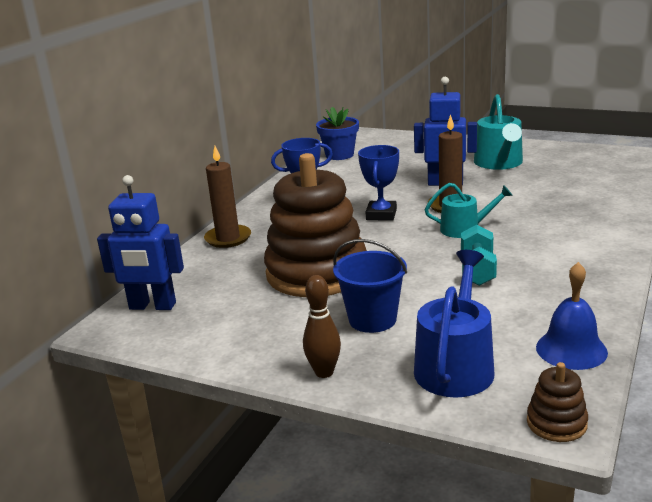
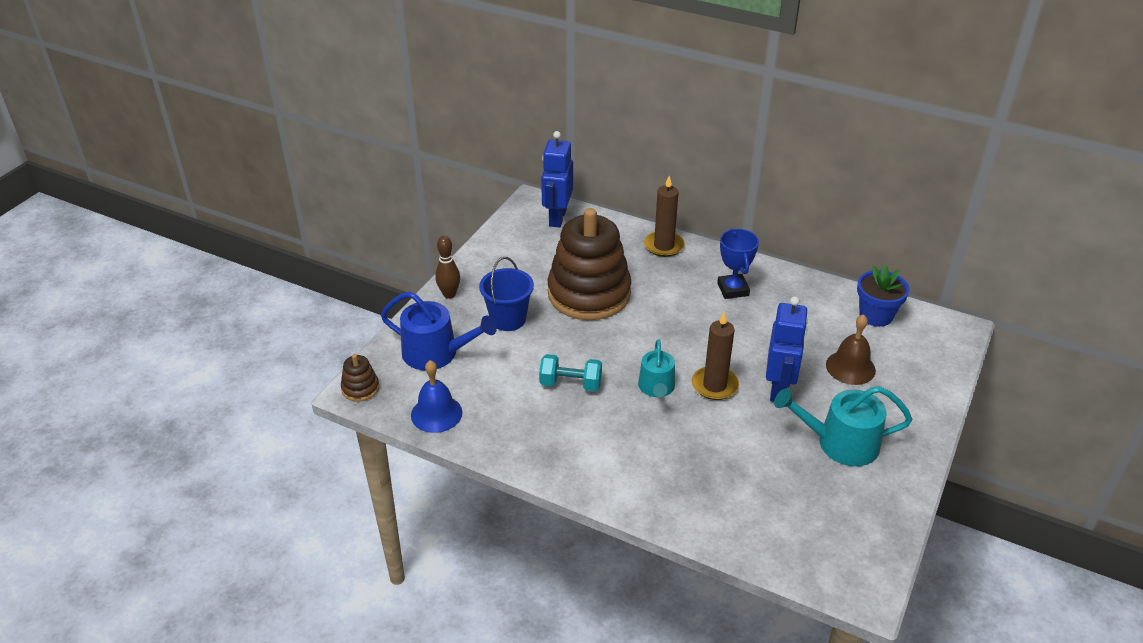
camera: 90 degrees right, 15 degrees up
blue trophy [358,145,399,221] -> none
none -> brown bell [826,314,876,385]

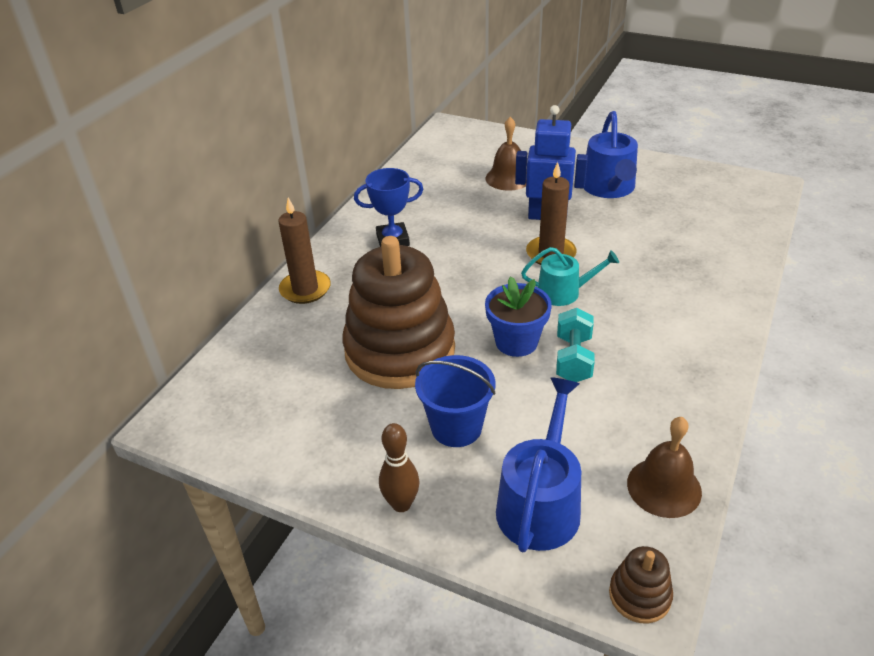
camera: 90 degrees left, 0 degrees up
blue bell [411,360,462,433] -> brown bell [627,417,702,518]
blue robot [541,131,573,228] -> none
turquoise watering can [774,386,913,466] -> blue watering can [583,111,638,198]
blue flower pot [857,265,910,327] -> blue flower pot moved to [485,276,552,357]

